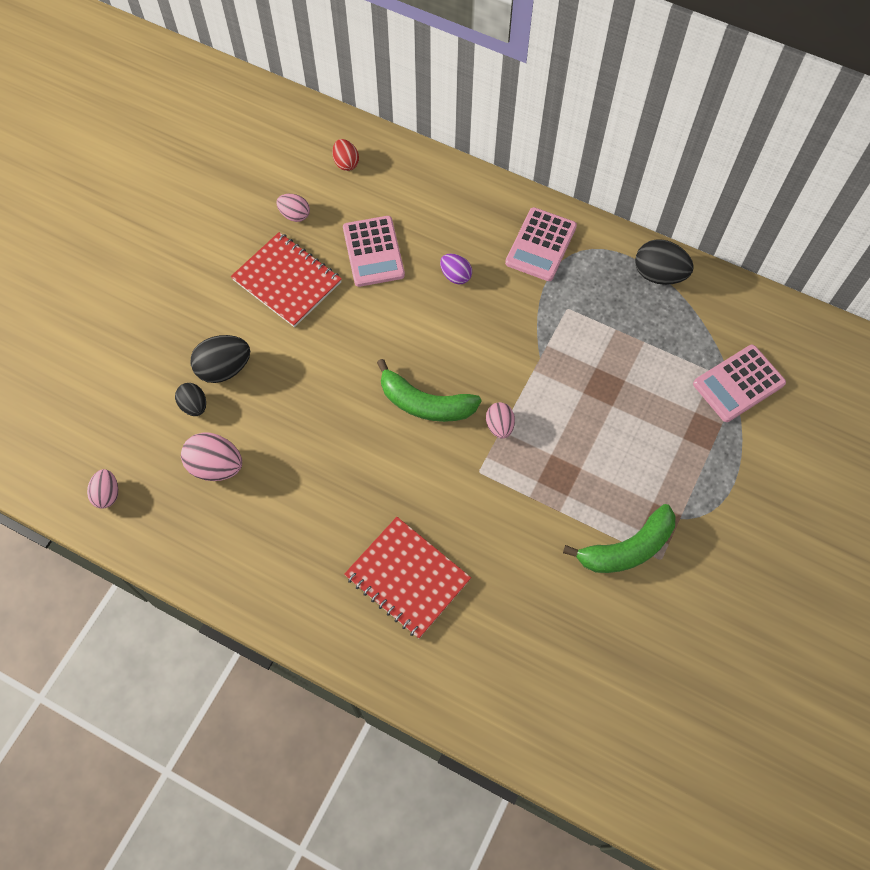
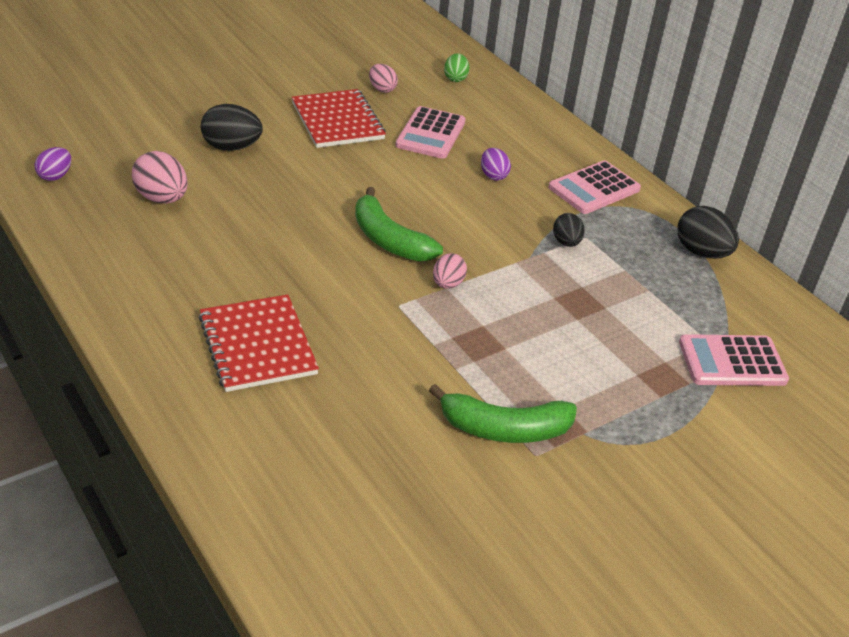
camera: 25 degrees right, 25 degrees down
pink egg [87,469,118,508] -> purple egg [35,147,71,181]
black egg [175,383,206,416] -> black egg moved to [553,213,585,247]
red egg [332,139,359,171] -> green egg [444,53,469,82]

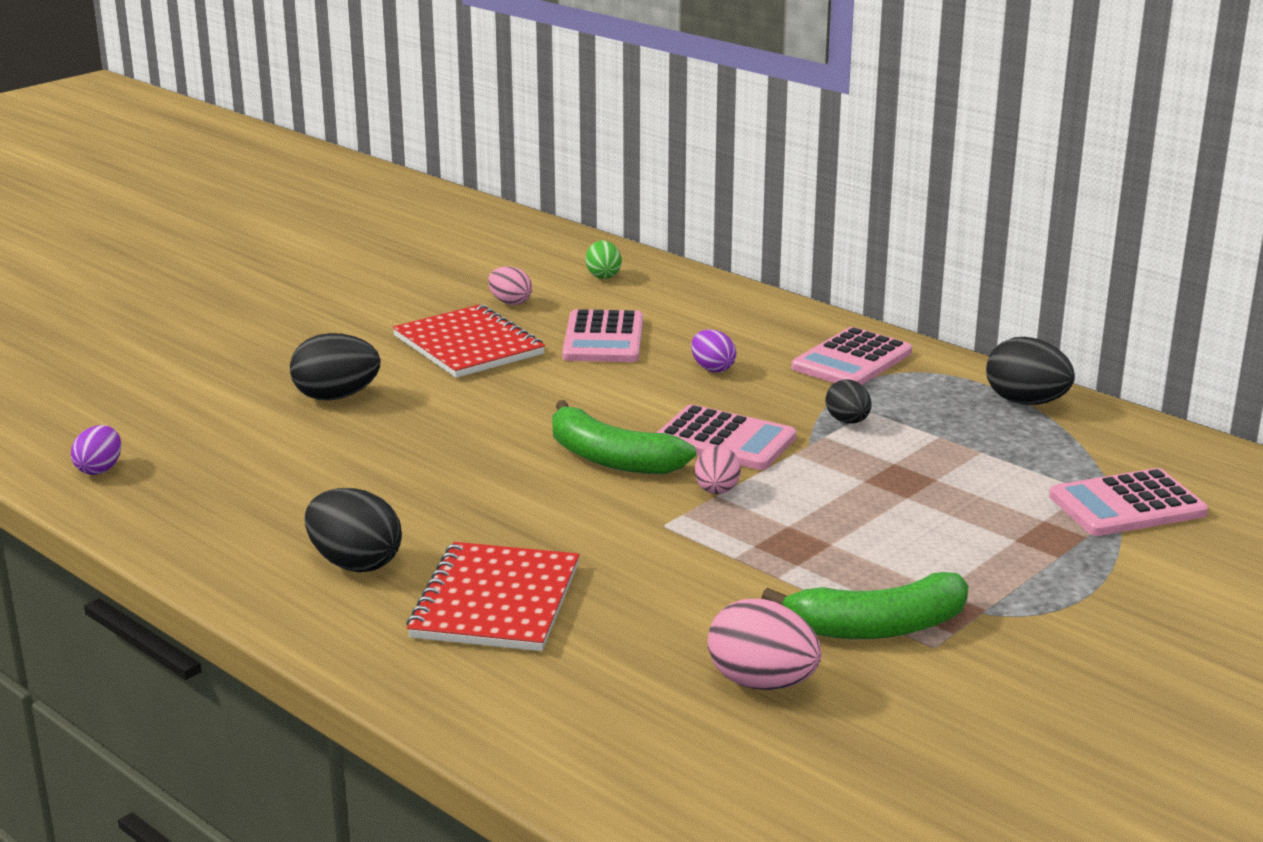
camera: 10 degrees left, 15 degrees down
pink egg [132,151,188,204] -> pink egg moved to [708,599,821,690]
red notebook [198,294,319,392] -> red notebook turned 45 degrees clockwise [406,542,579,651]
none -> black egg [305,488,402,572]
none -> pink calculator [657,404,796,470]

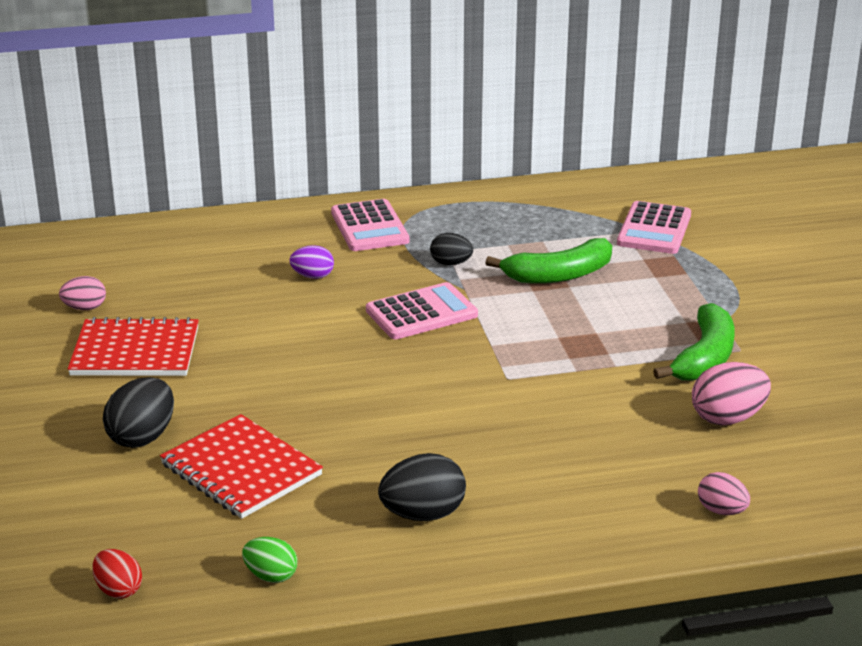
camera: 55 degrees left, 5 degrees up
purple egg [71,425,121,475] -> red egg [92,549,142,599]
red notebook [406,542,579,651] -> red notebook moved to [160,414,323,519]
green banana [552,400,696,474] -> green banana moved to [485,238,612,284]
pink calculator [562,309,643,362] -> none
green egg [586,240,622,279] -> green egg moved to [242,537,298,583]
pink egg [695,446,741,494] -> pink egg moved to [698,472,750,515]
black egg [986,337,1075,405] -> none

